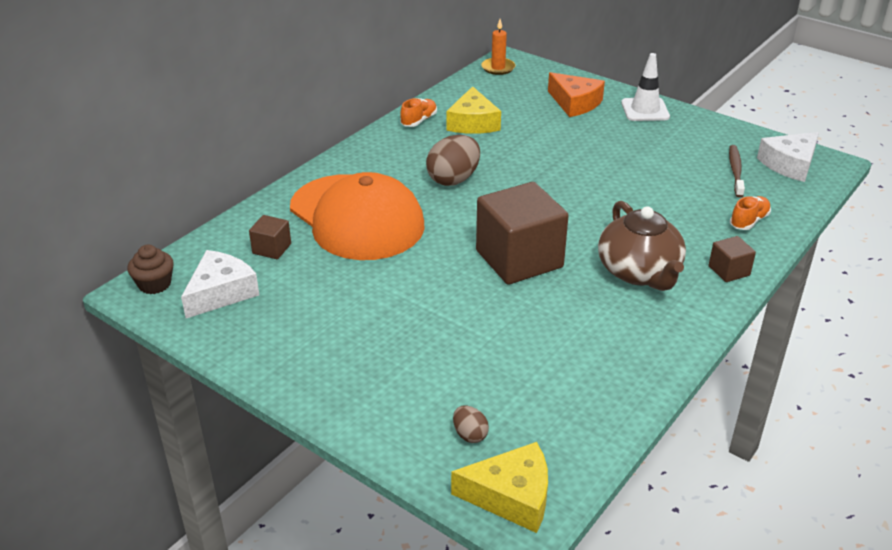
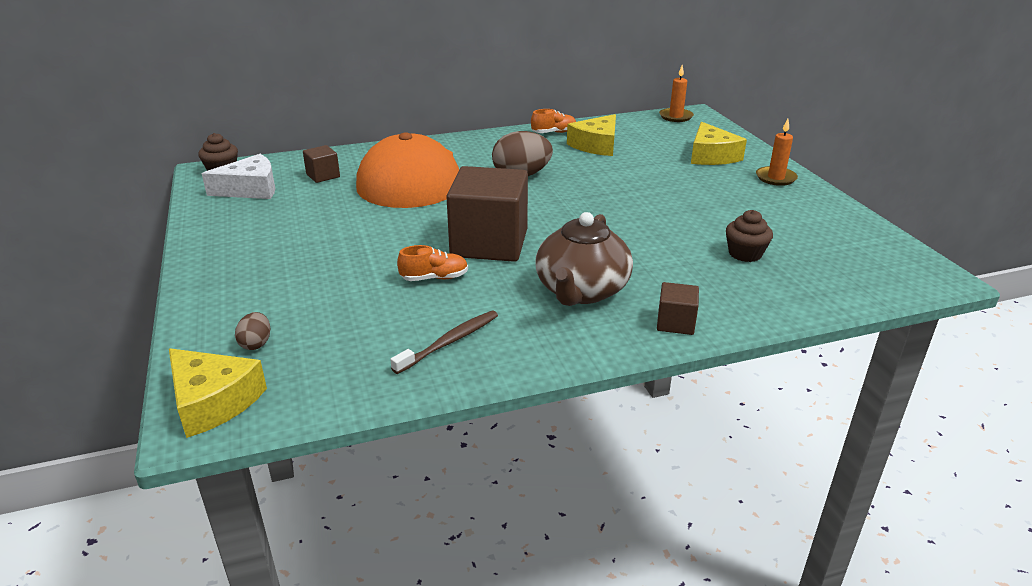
camera: 35 degrees right, 5 degrees down
orange cheese [548,72,605,117] -> yellow cheese [691,122,747,165]
white traffic cone [621,53,670,121] -> orange candle [756,119,798,186]
brown toothbrush [729,145,745,198] -> brown toothbrush moved to [390,310,498,374]
orange shoe [730,196,771,230] -> orange shoe moved to [397,245,468,281]
white cheese [757,132,819,182] -> none
none -> brown cupcake [726,210,773,262]

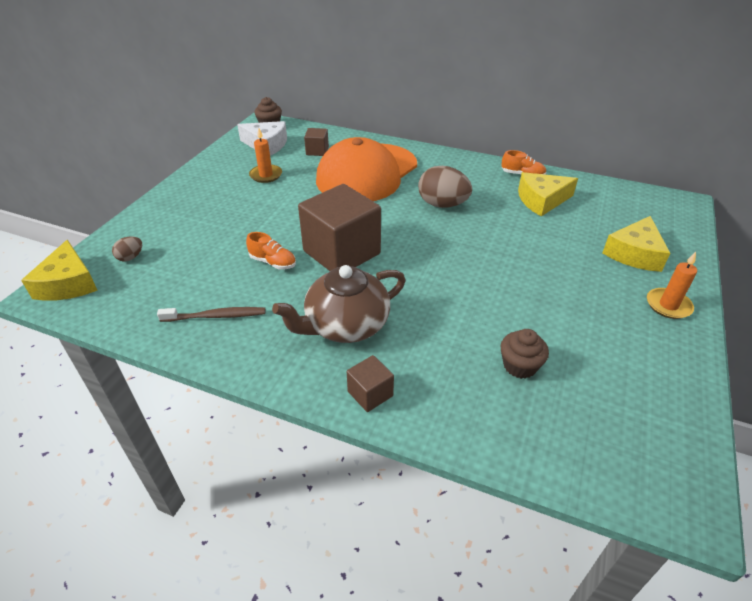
camera: 40 degrees right, 10 degrees up
orange candle [659,65,694,122] -> orange candle moved to [249,128,282,183]

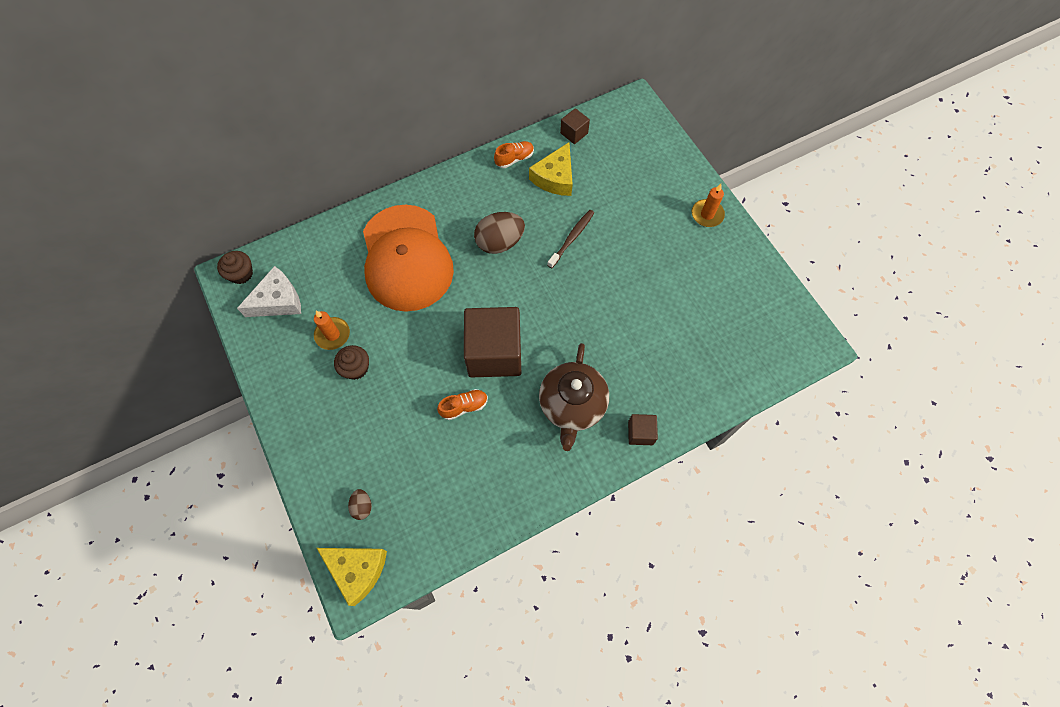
camera: 50 degrees left, 25 degrees up
brown toothbrush [157,307,265,322] -> brown toothbrush moved to [547,210,594,268]
brown cube [304,128,329,156] -> brown cube moved to [560,108,590,144]
brown cupcake [501,329,549,379] -> brown cupcake moved to [334,345,369,380]
yellow cheese [602,216,670,272] -> none

